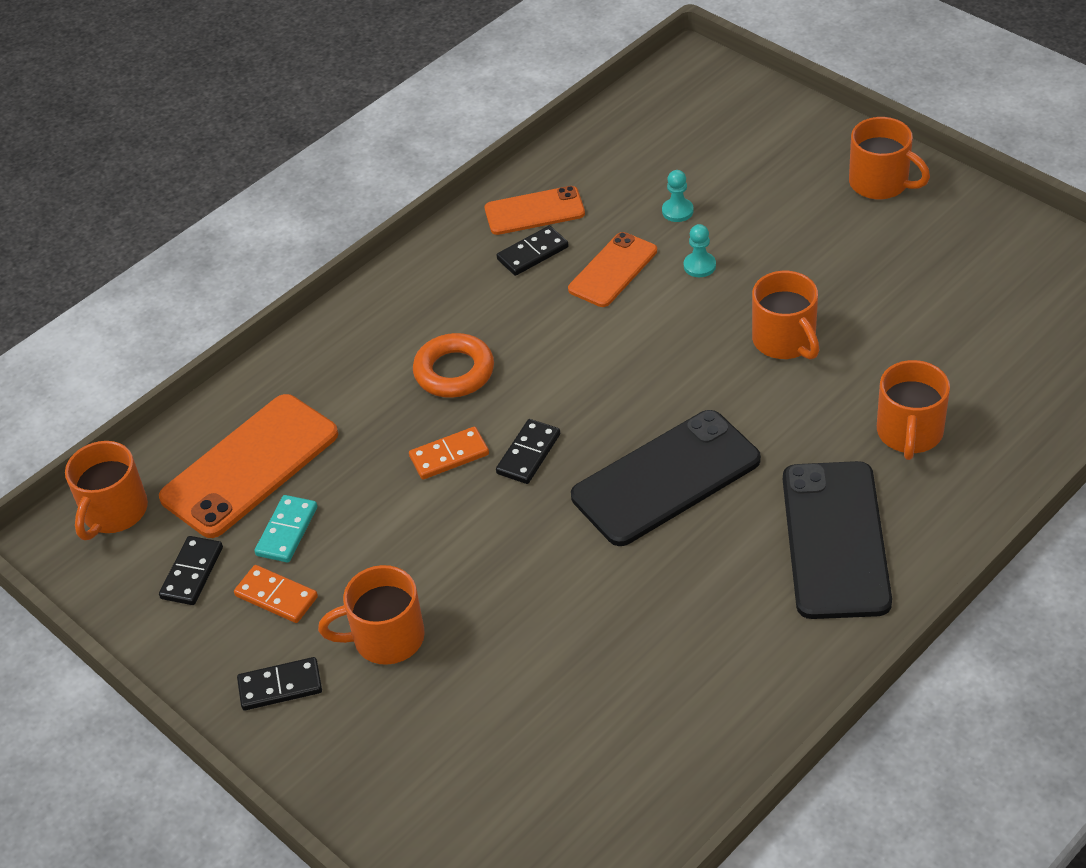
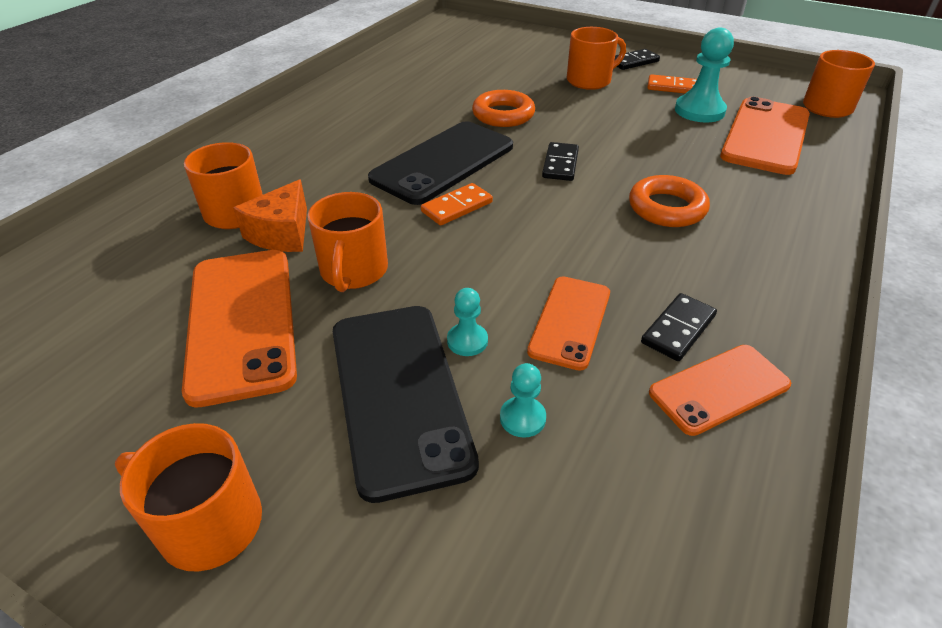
camera: 160 degrees right, 5 degrees down
black domino [159,536,223,605] -> none
turquoise domino [255,495,317,563] -> turquoise pawn [675,28,734,123]
orange domino [409,427,489,479] -> orange domino moved to [421,183,493,226]
orange mug [752,271,819,360] -> orange mug turned 135 degrees counterclockwise [308,192,388,292]
black phone [783,461,892,619] -> black phone moved to [333,306,479,503]
none -> orange phone [182,250,297,408]
none -> orange cheese [233,179,307,252]
none -> orange ring [472,90,535,127]

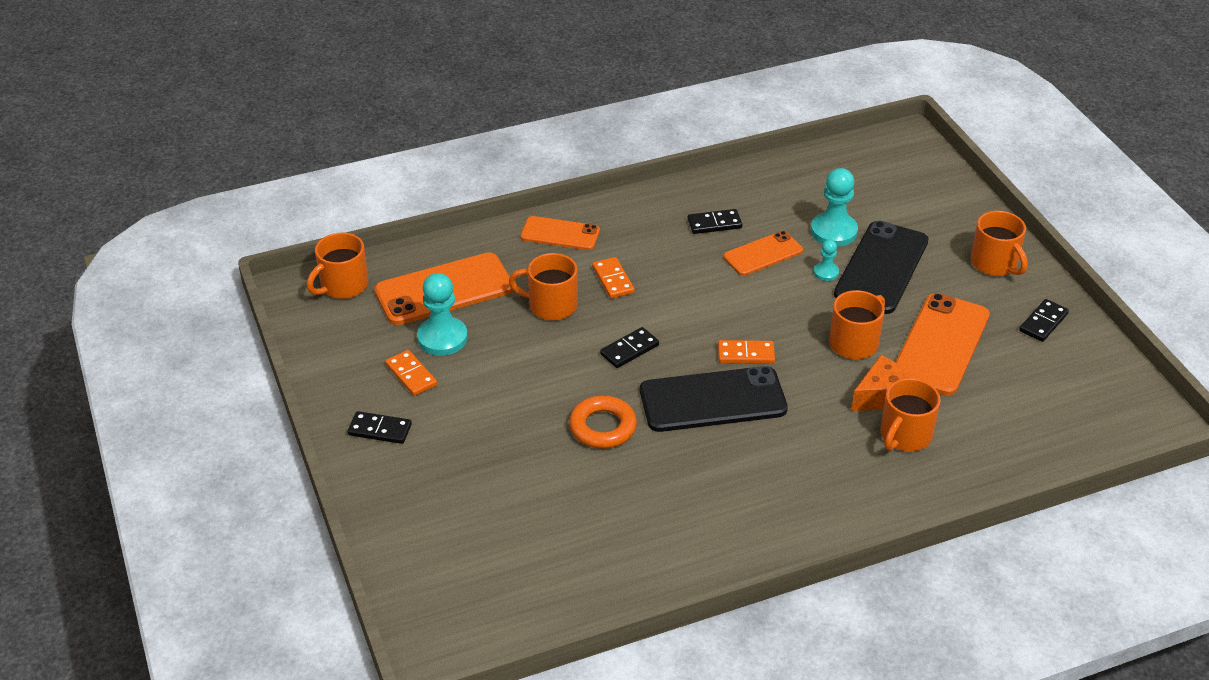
camera: 140 degrees left, 0 degrees up
turquoise pawn [500,363,546,438] -> turquoise pawn [811,168,858,247], size x1.90
orange mug [567,27,626,90] -> orange mug moved to [509,253,578,320]
orange ring [629,175,710,227] -> orange domino [592,257,635,299]
orange phone [649,345,791,436] -> orange phone moved to [520,216,600,250]
none -> black domino [1019,299,1069,342]

